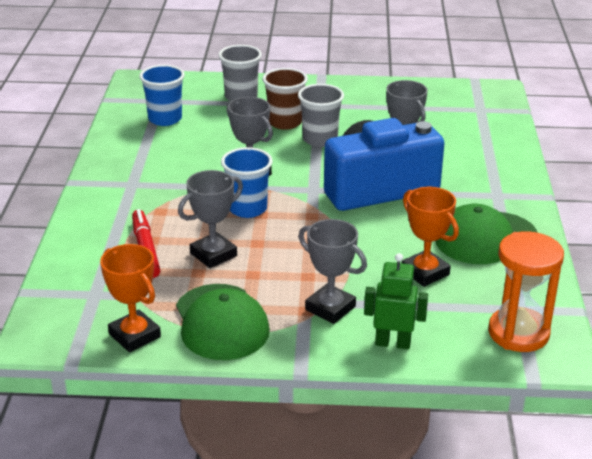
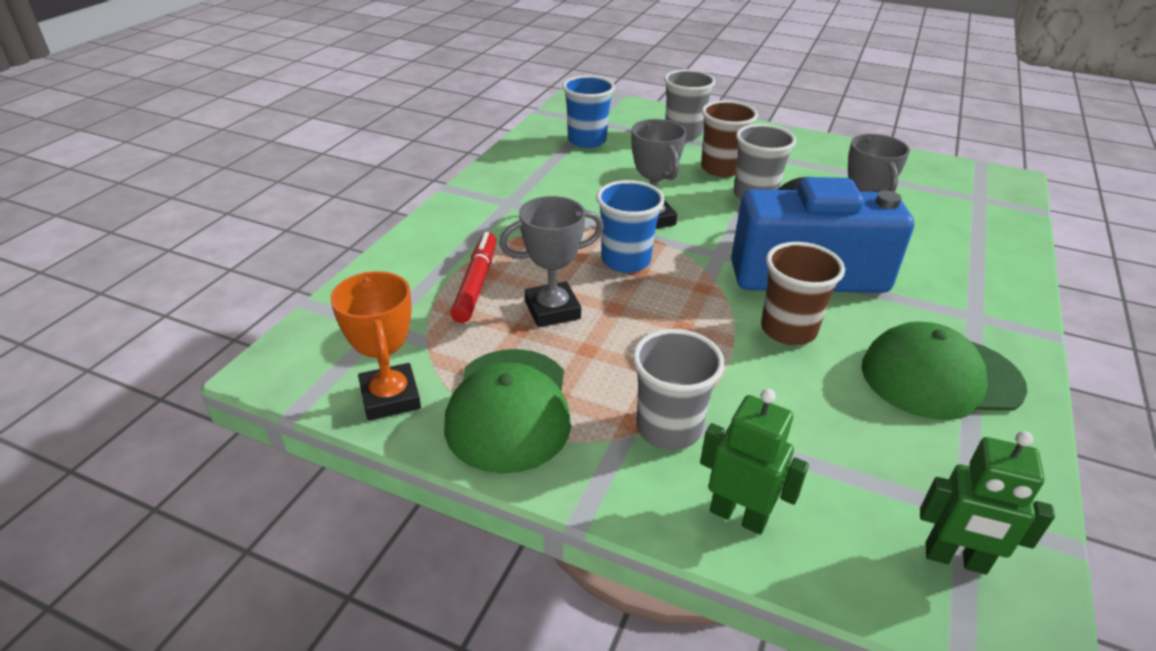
camera: 20 degrees right, 5 degrees up
grey trophy [299,219,367,324] -> grey cup [633,329,725,450]
orange trophy [402,187,459,287] -> none
orange hourglass [488,231,564,352] -> green robot [920,431,1055,575]
none -> brown cup [761,242,845,345]

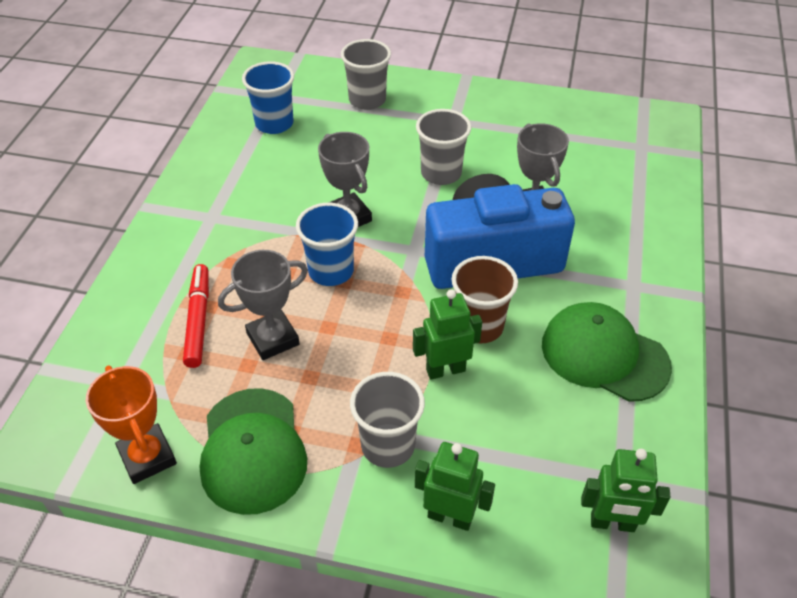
camera: 10 degrees left, 10 degrees up
brown cup [701,100,758,177] -> none
green cap [862,321,1027,420] -> green cap turned 45 degrees clockwise [542,302,672,402]
none -> green robot [413,289,482,380]

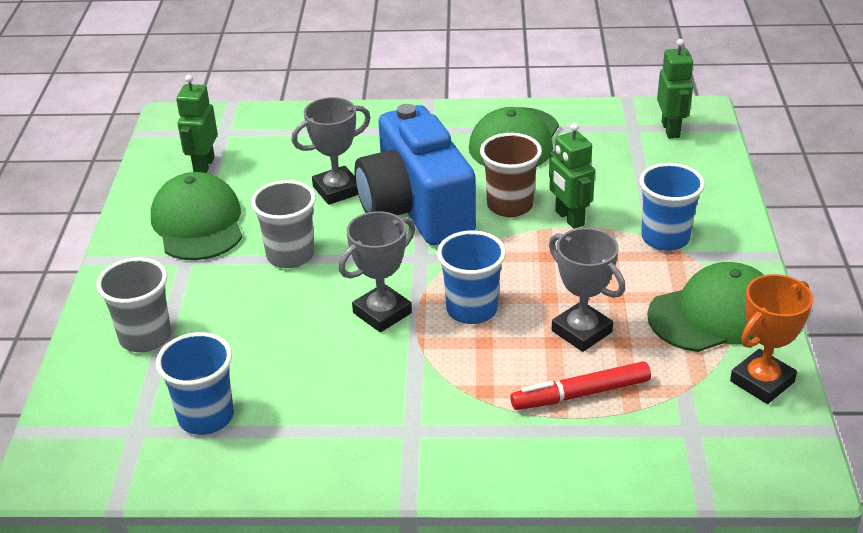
camera: 100 degrees left, 10 degrees down
grey cup [350,372,425,468] -> blue cup [639,163,705,251]
green robot [415,442,495,531] -> green robot moved to [176,75,218,173]
none -> green cap [151,172,242,260]

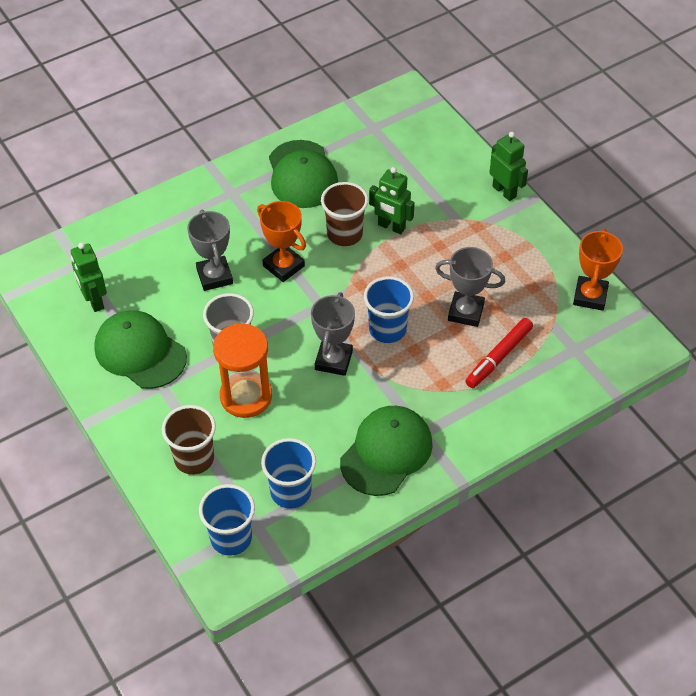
camera: 35 degrees left, 15 degrees up
grey cup [96,257,171,352] -> brown cup [162,405,216,475]
grey trophy [291,97,371,205] -> grey trophy turned 45 degrees counterclockwise [187,209,233,291]
blue camera [354,104,476,245] -> orange trophy [257,201,306,282]
blue cup [639,163,705,251] -> blue cup moved to [199,484,255,556]
green cap [647,262,764,352] -> green cap moved to [340,406,433,496]
green robot [657,39,694,139] -> green robot moved to [489,132,528,201]
none -> orange hourglass [213,323,272,418]

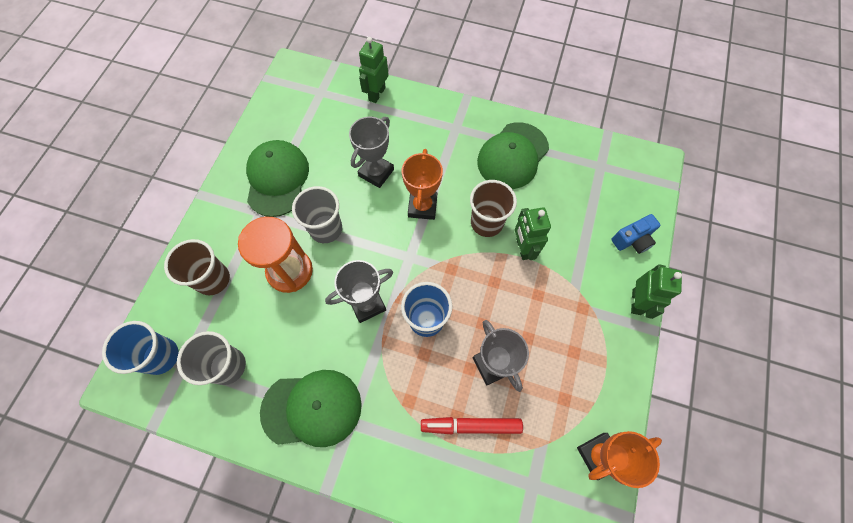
camera: 50 degrees right, 15 degrees up
green robot [71,243,107,312] -> green robot moved to [359,37,389,103]
blue cup [261,438,316,509] -> grey cup [177,331,246,385]
none -> blue camera [611,214,661,254]

